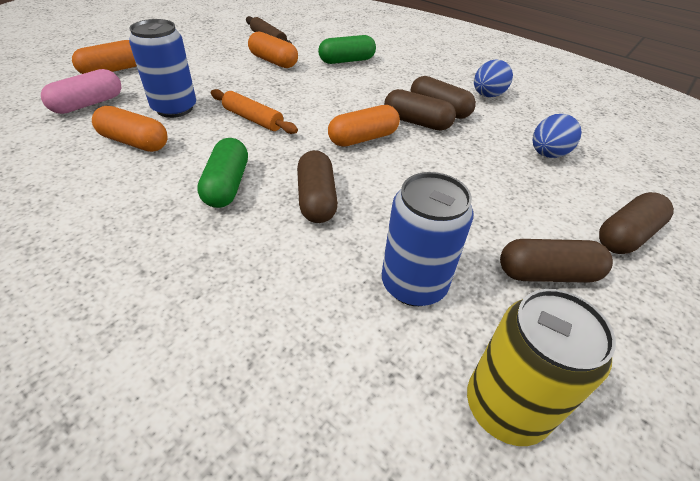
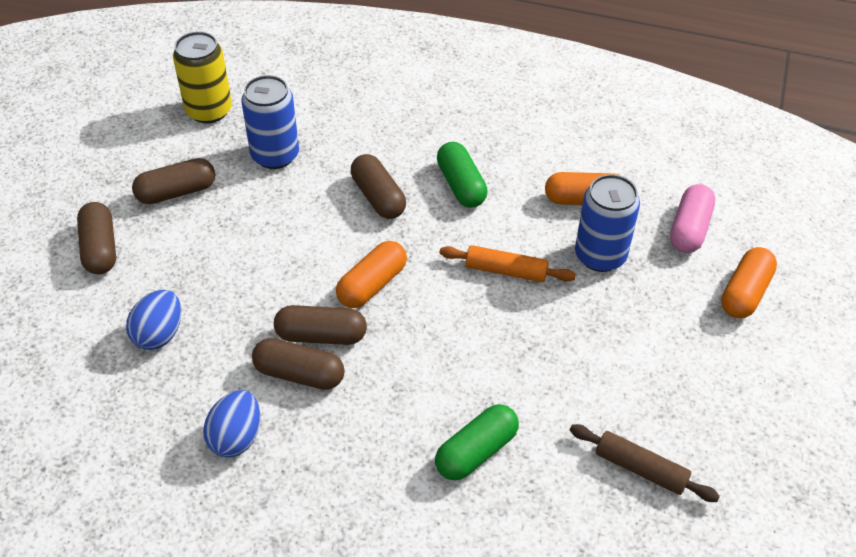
camera: 160 degrees right, 5 degrees up
orange capsule [248,31,298,68] -> none
brown capsule [599,192,674,254] -> brown capsule turned 45 degrees counterclockwise [77,202,116,274]

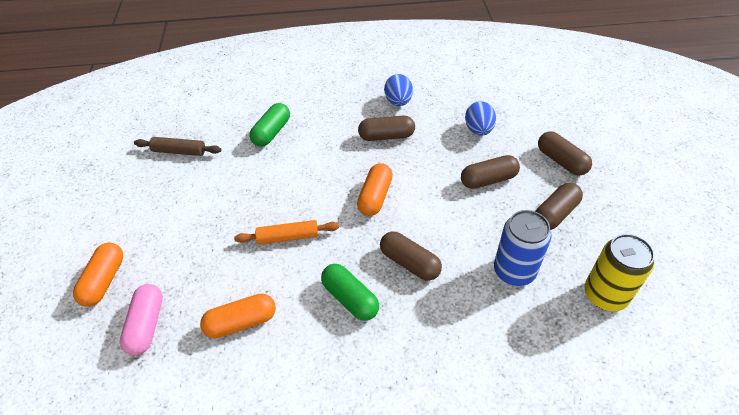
camera: 160 degrees right, 0 degrees up
brown capsule [274,305,367,345] -> brown capsule moved to [461,155,520,189]
blue can [575,174,640,272] -> none

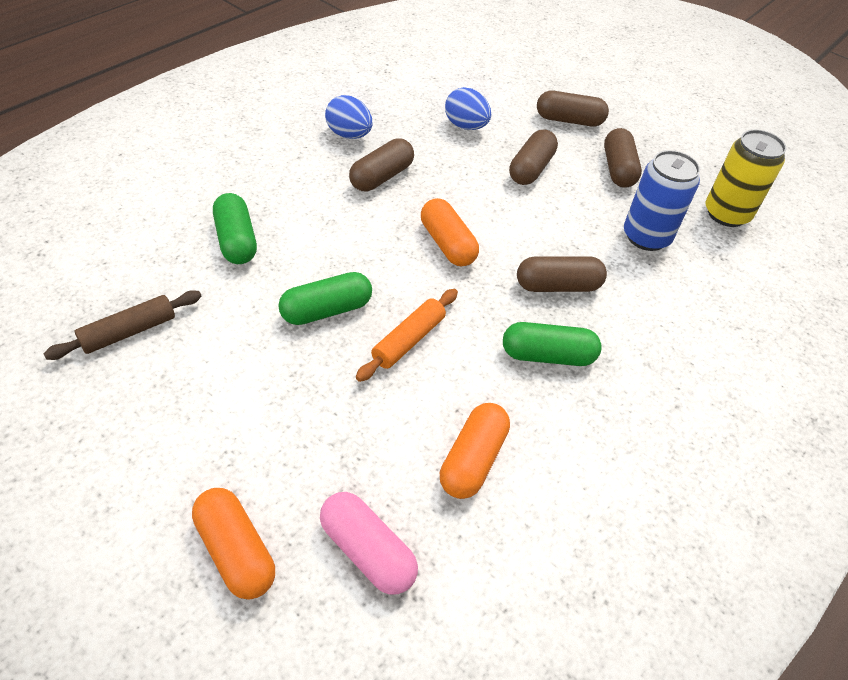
camera: 50 degrees left, 0 degrees up
none -> green capsule [278,272,372,325]

